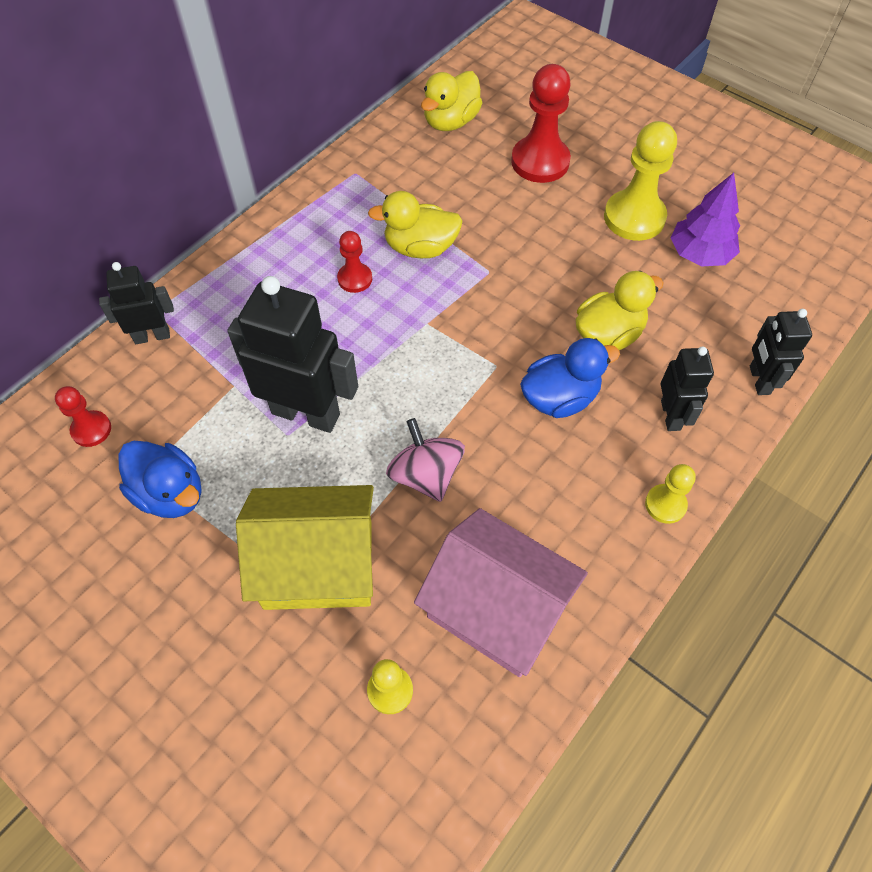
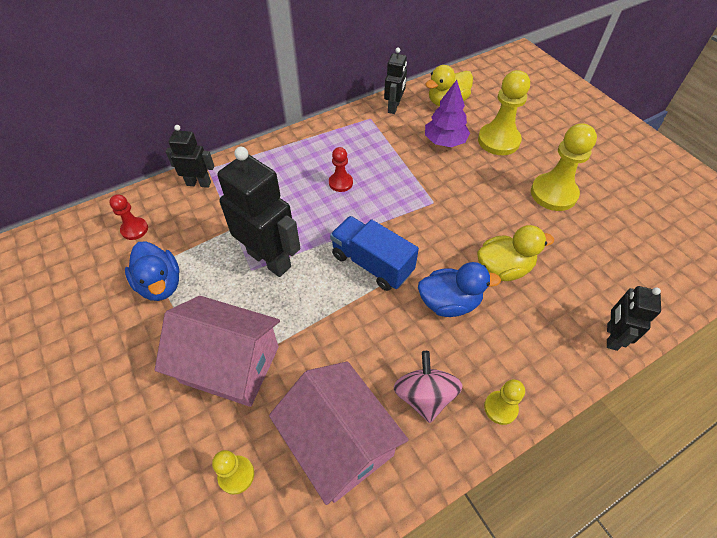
camera: 20 degrees right, 5 degrees down
yellow house [236,485,374,610] -> pink house [155,296,280,407]
yellow duck [368,191,463,258] -> none
pink spinning top [386,418,465,502] -> pink spinning top moved to [394,351,463,423]
red pawn [511,64,571,183] -> yellow pawn [478,70,530,155]
black robot [661,346,714,431] -> black robot moved to [384,47,407,114]
purple tree [671,173,740,267] -> purple tree moved to [425,80,470,147]
none -> blue truck [330,216,419,291]

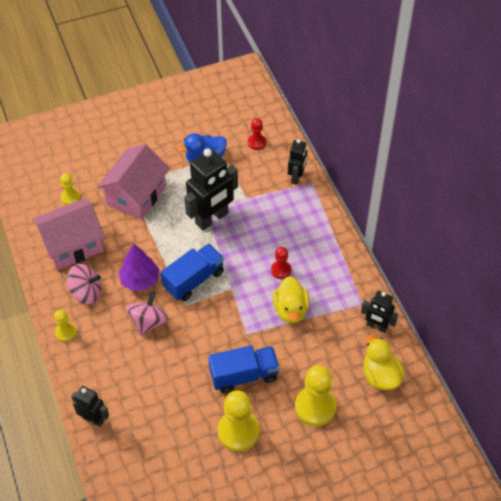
camera: 100 degrees right, 0 degrees up
blue duck [418,262,501,317] -> pink spinning top [126,291,168,336]
purple tree [425,80,470,147] -> purple tree moved to [118,244,160,291]
yellow duck [477,225,554,281] -> yellow duck moved to [273,276,309,324]
none -> blue truck [208,345,279,393]

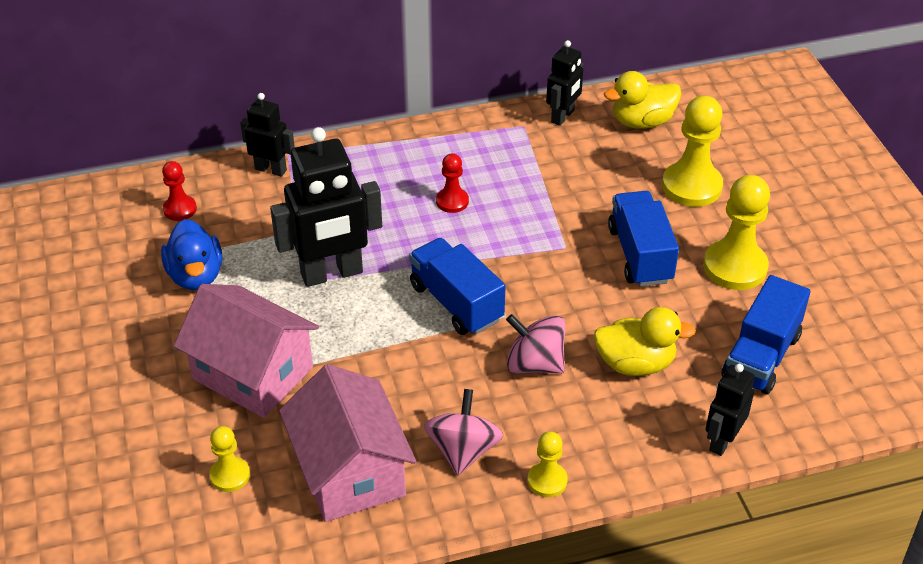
camera: 85 degrees left, 10 degrees down
purple tree [118,244,160,291] -> none
black robot [184,148,238,230] -> black robot turned 105 degrees clockwise [270,127,382,287]
yellow duck [273,276,309,324] -> yellow duck moved to [593,307,696,376]
none -> blue truck [721,275,811,395]

